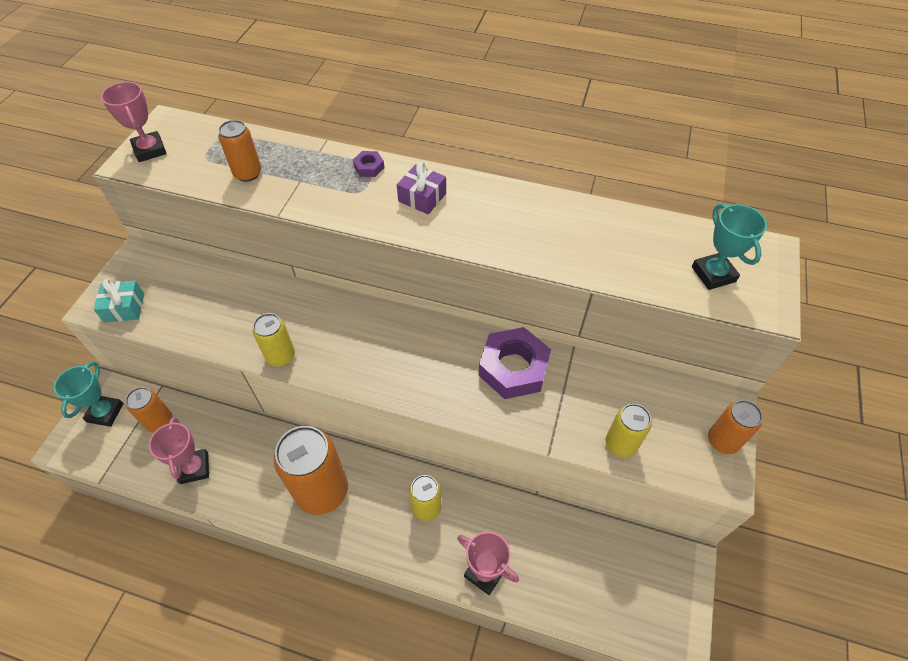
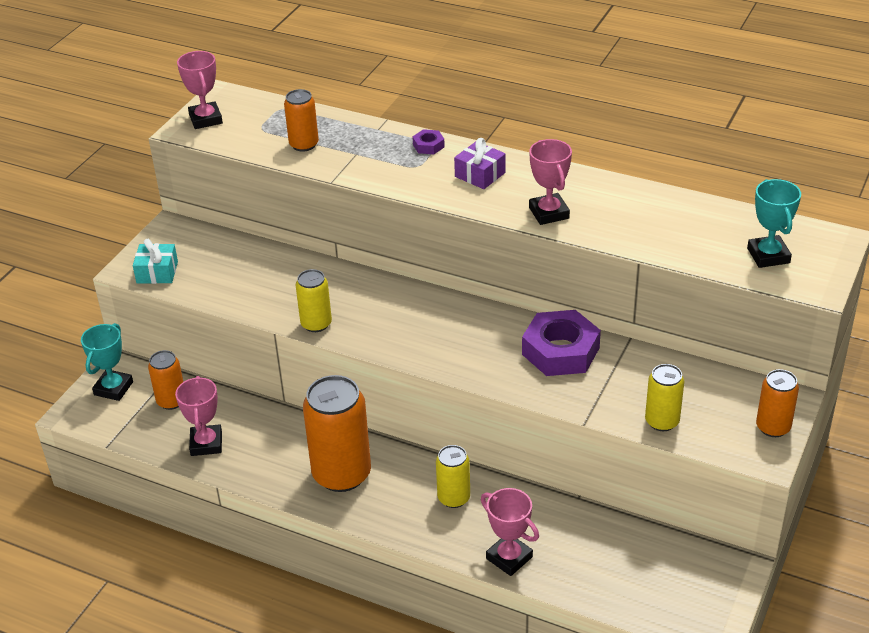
camera: 10 degrees right, 15 degrees down
none -> pink trophy [529,139,572,225]

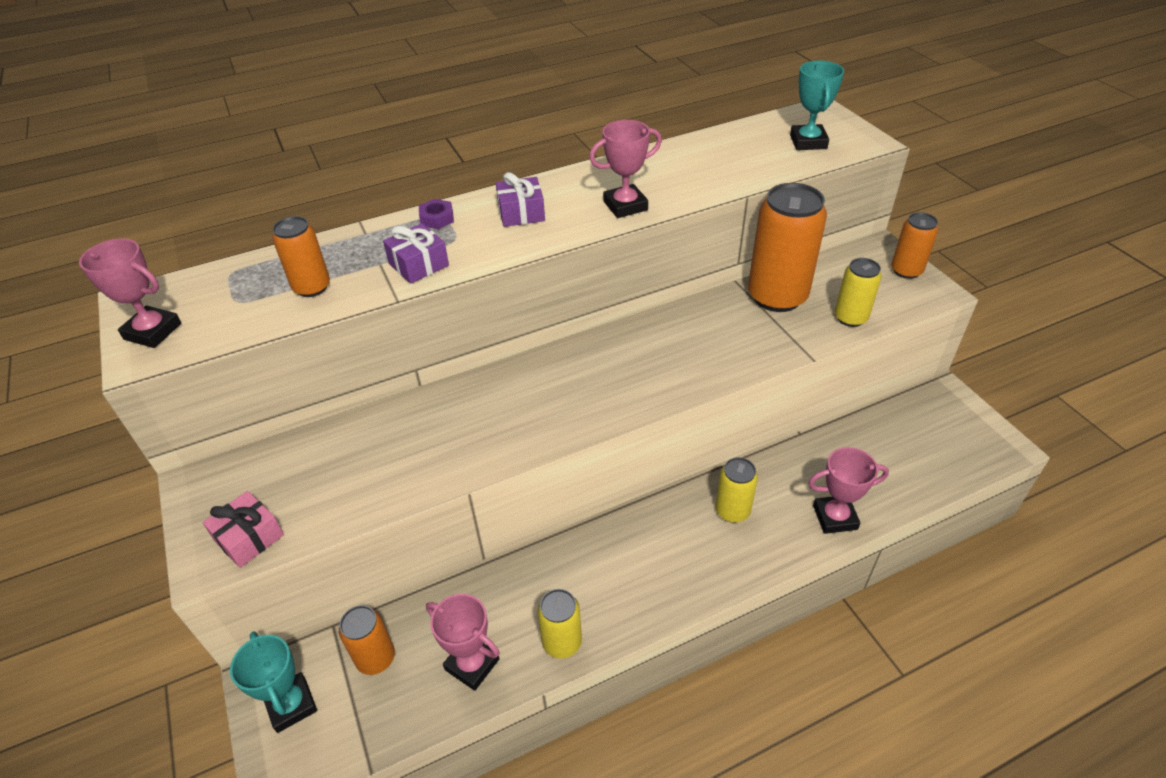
camera: 50 degrees left, 5 degrees up
turquoise gift [133,239,178,284] -> pink gift [203,491,284,568]
yellow can [296,269,332,332] -> yellow can moved to [537,589,582,659]
orange can [303,375,371,492] -> orange can moved to [748,183,827,312]
purple nut [522,310,601,376] -> none
pink trophy [529,139,572,225] -> pink trophy turned 45 degrees counterclockwise [589,120,662,218]
turquoise trophy [747,179,801,268] -> turquoise trophy turned 60 degrees clockwise [790,61,844,150]
none -> purple gift [383,223,449,284]

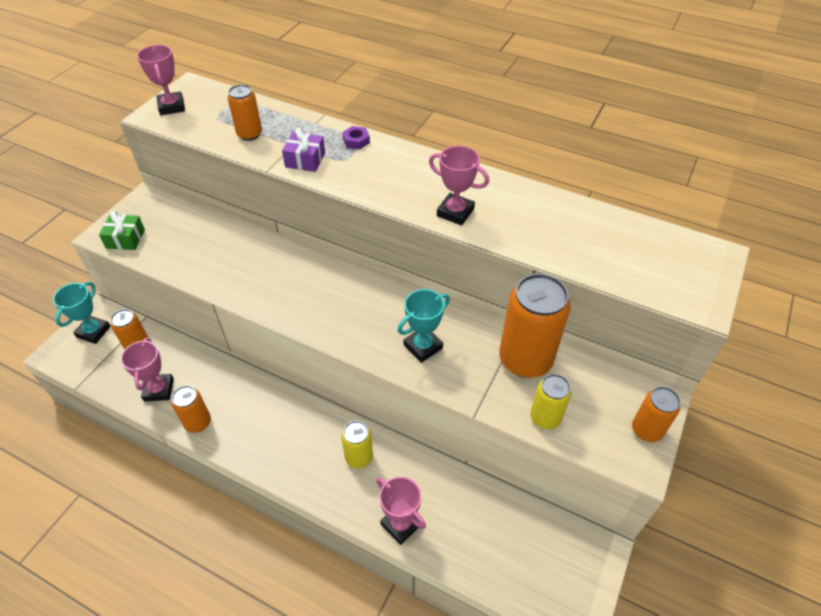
camera: 50 degrees right, 5 degrees up
pink gift [203,491,284,568] -> green gift [99,211,145,250]
purple gift [496,172,545,227] -> none
yellow can [537,589,582,659] -> orange can [171,385,211,433]
turquoise trophy [790,61,844,150] -> turquoise trophy moved to [398,289,450,363]

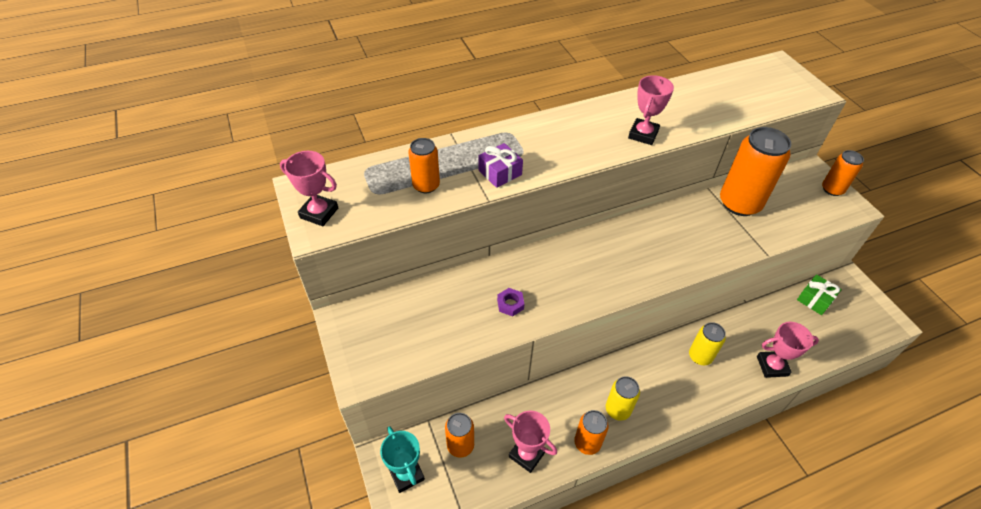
camera: 50 degrees left, 0 degrees up
green gift [99,211,145,250] -> green gift moved to [797,274,842,315]
purple nut [342,126,370,149] -> purple nut moved to [497,288,525,317]
turquoise trophy [398,289,450,363] -> none
pink trophy [429,146,489,225] -> pink trophy turned 45 degrees counterclockwise [628,75,674,145]
yellow can [530,374,571,429] -> yellow can moved to [606,376,640,421]

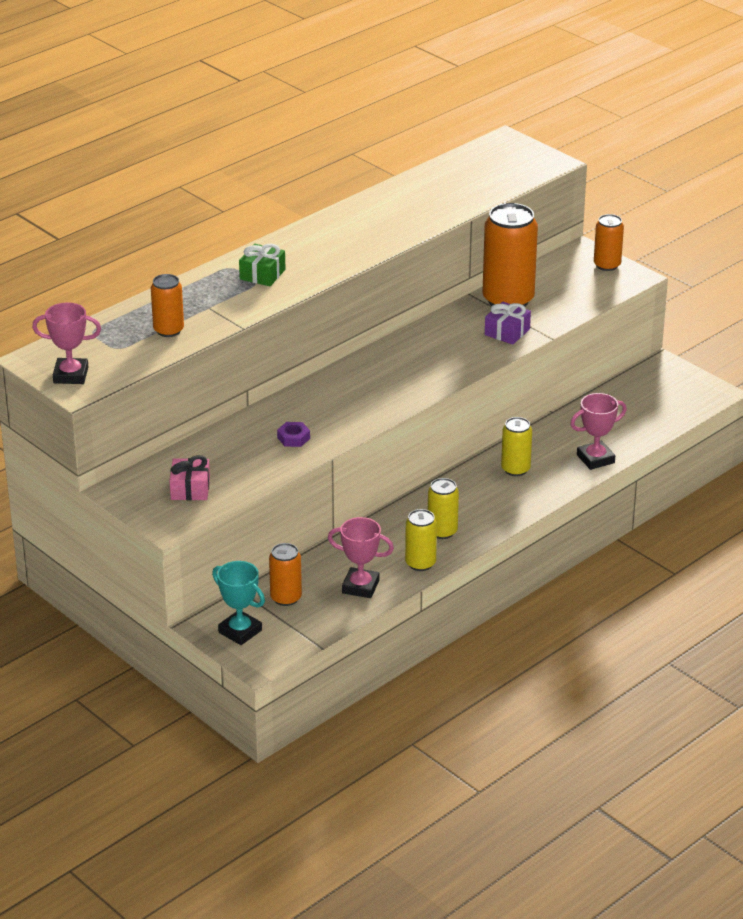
camera: 20 degrees left, 15 degrees down
purple gift [478,143,523,188] -> purple gift moved to [485,301,531,345]
orange can [574,410,609,455] -> yellow can [405,509,437,571]
pink trophy [628,75,674,145] -> none
green gift [797,274,842,315] -> green gift moved to [239,244,285,286]
none -> pink gift [169,455,210,500]

